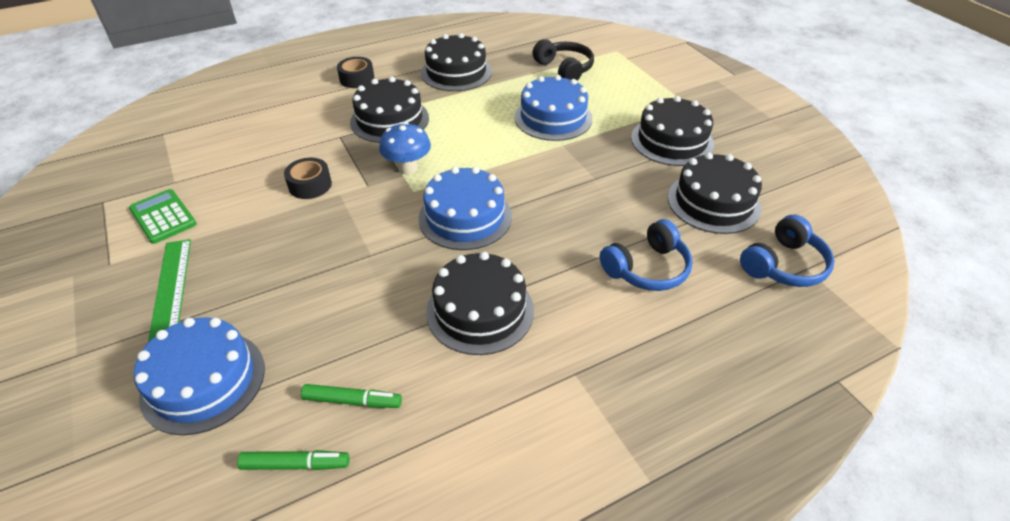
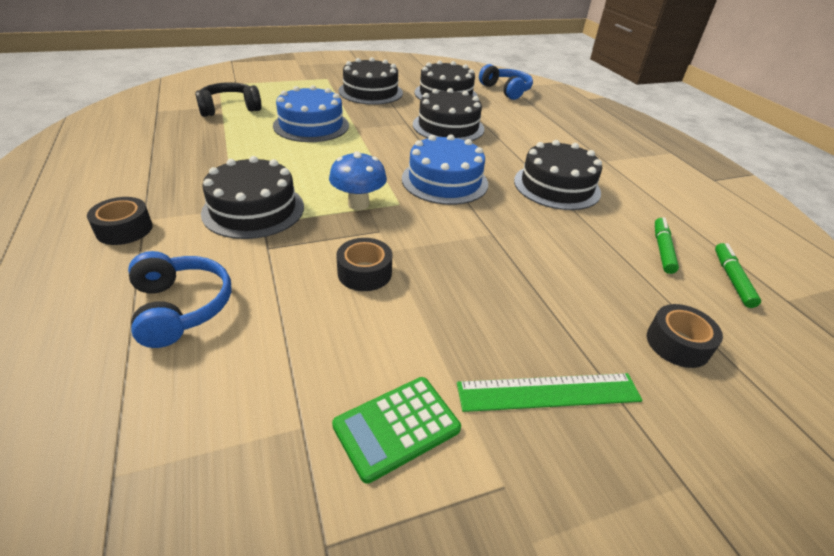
camera: 85 degrees left, 5 degrees down
blue cake [134,317,265,435] -> black tape [647,304,723,368]
black cake [421,33,492,91] -> black cake moved to [413,88,485,141]
blue headphones [600,219,693,291] -> blue headphones moved to [128,251,232,348]

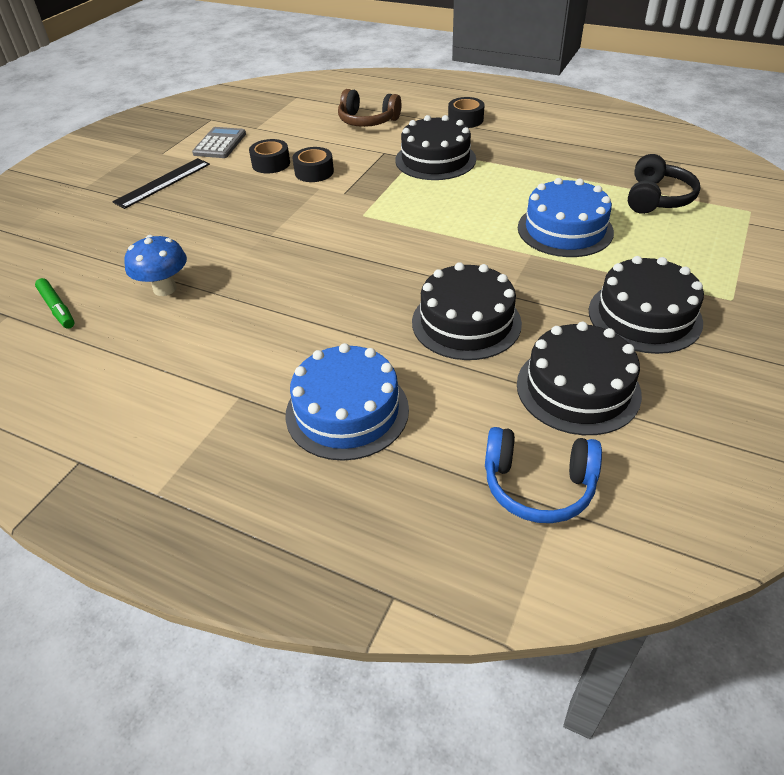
camera: 140 degrees right, 5 degrees up
blue headphones [128,251,232,348] -> brown headphones [338,89,401,127]
blue mushroom [329,151,387,210] -> blue mushroom moved to [124,235,187,296]
green calculator [332,377,461,484] -> grey calculator [192,127,246,158]
blue cake [402,134,488,205] -> blue cake moved to [285,343,409,461]
green ruler [457,373,643,412] -> black ruler [112,158,210,209]
black cake [514,140,602,210] -> none
black tape [647,304,723,368] -> black tape moved to [249,139,290,174]
green marker [655,217,679,274] -> none

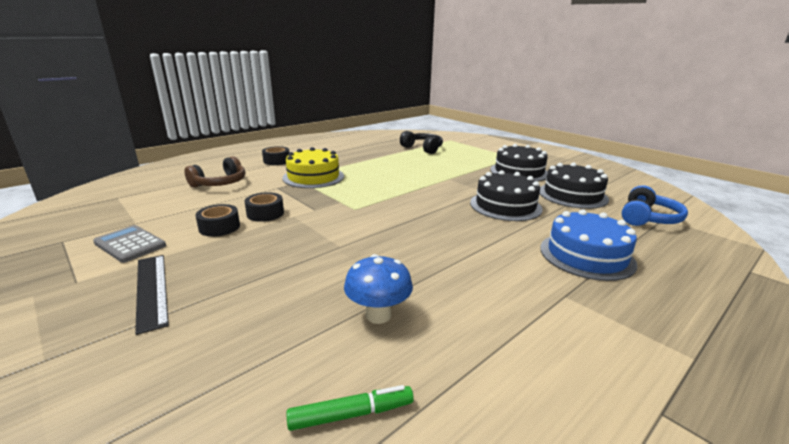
camera: 70 degrees left, 20 degrees down
black cake [395,115,476,180] -> yellow cake [282,147,344,188]
blue cake [518,178,614,257] -> none

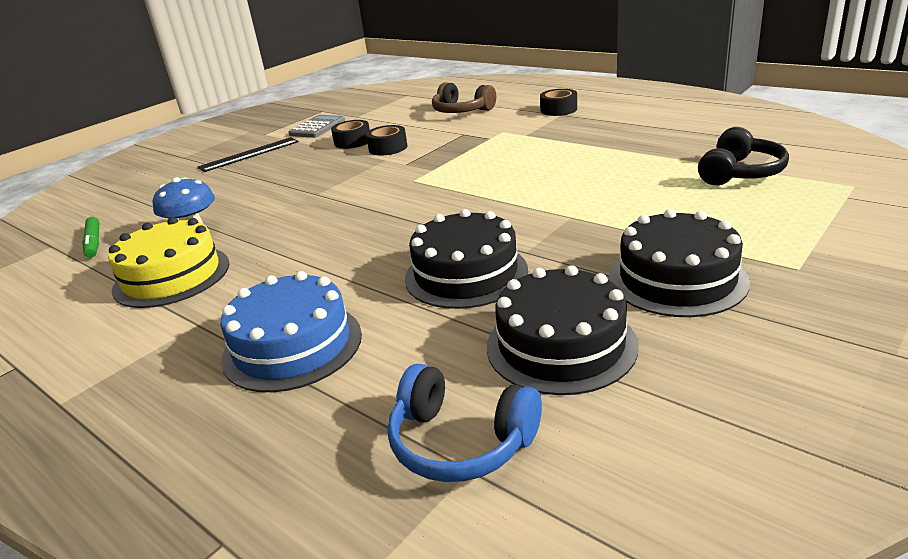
camera: 85 degrees right, 5 degrees up
yellow cake [282,147,344,188] -> yellow cake moved to [108,217,230,308]

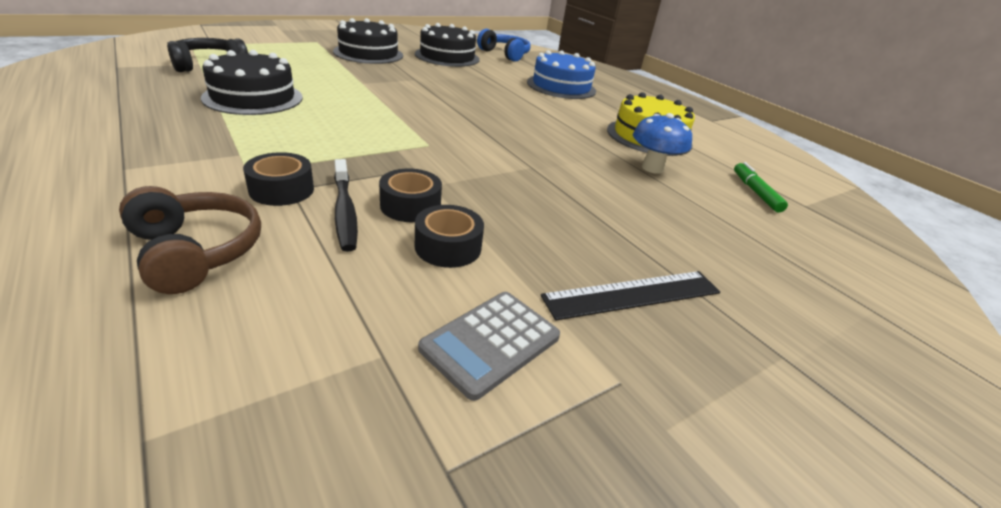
camera: 170 degrees left, 5 degrees up
black cake [405,209,528,309] -> black cake moved to [201,50,303,115]
black tape [540,89,577,116] -> black tape moved to [243,152,314,206]
none -> black toothbrush [334,159,358,252]

